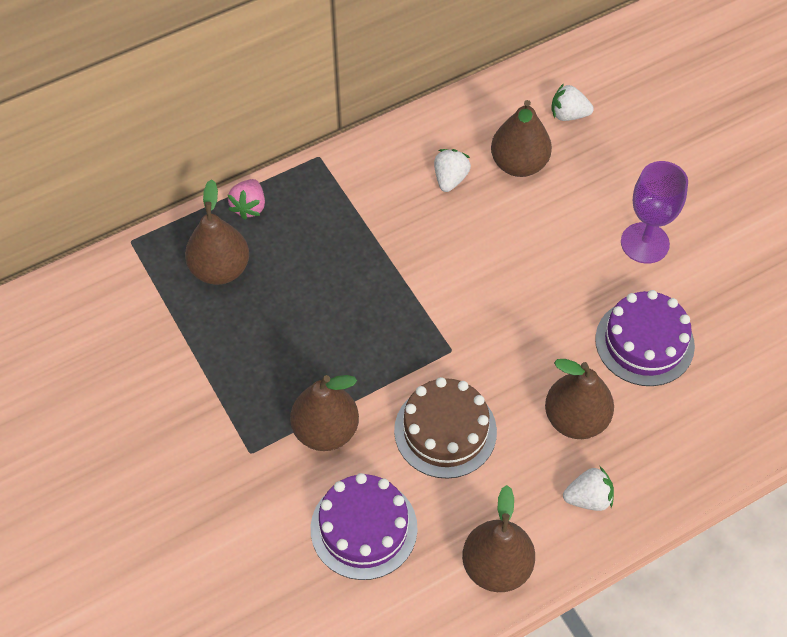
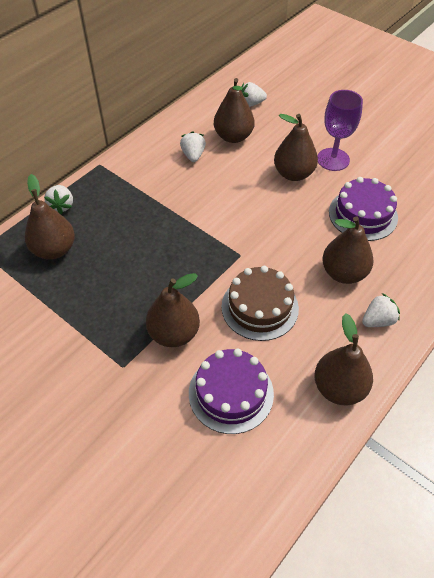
camera: 20 degrees left, 5 degrees down
pink strawberry [228,179,265,220] -> white strawberry [44,185,73,214]
none -> brown pear [274,114,318,181]

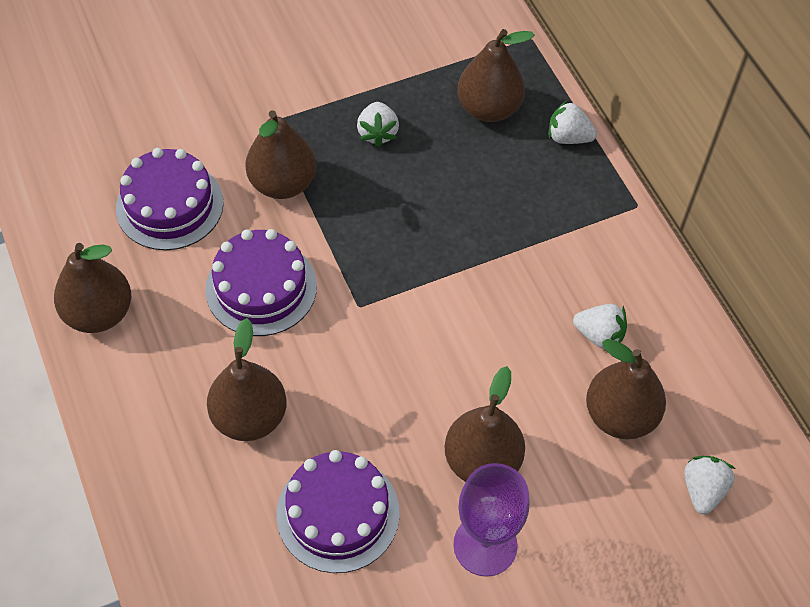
camera: 115 degrees right, 5 degrees up
brown cake [221,266,299,341] -> purple cake [205,229,317,336]
white strawberry [362,293,400,327] -> white strawberry moved to [357,102,399,147]

